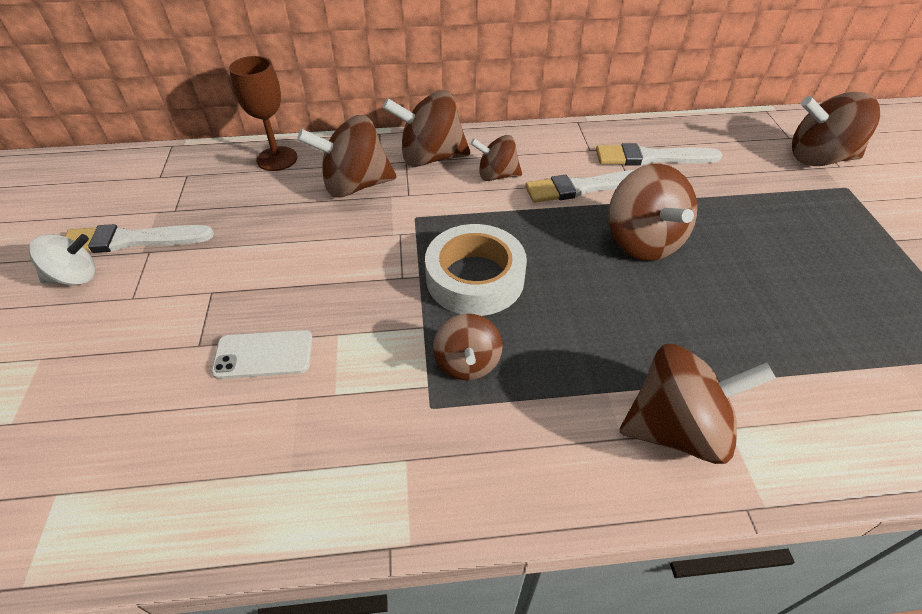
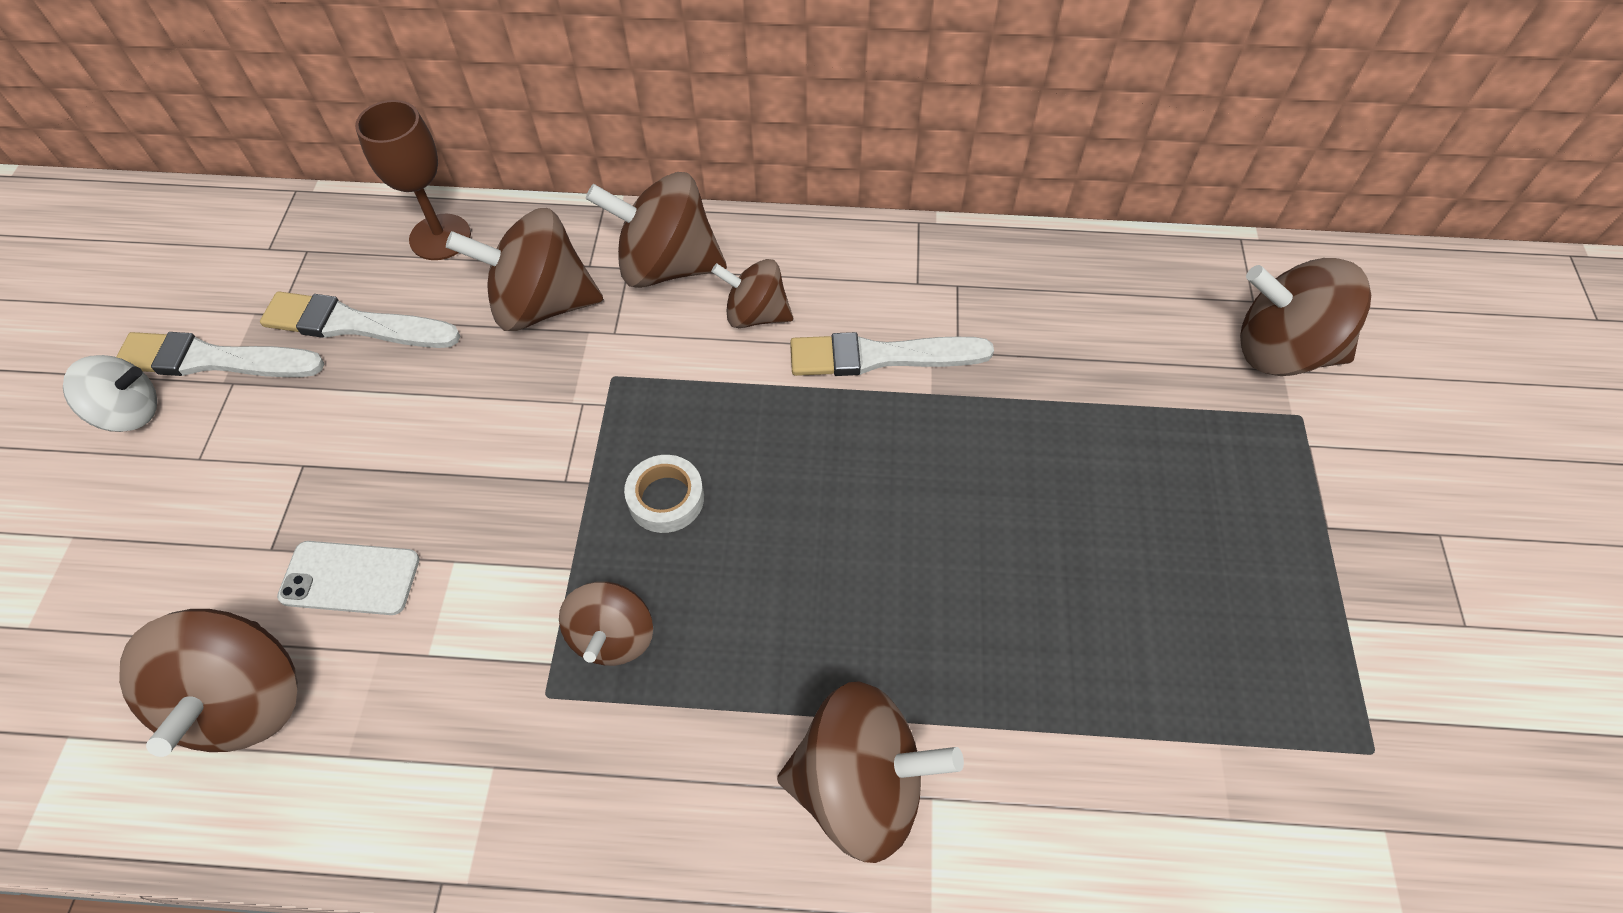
camera: 10 degrees right, 10 degrees up
white tape [425,224,527,316] -> white tape [624,455,704,533], size x0.54
white brush [596,143,722,166] -> white brush moved to [260,291,460,348]
brown spinning top [609,164,697,261] -> brown spinning top moved to [119,609,298,757]

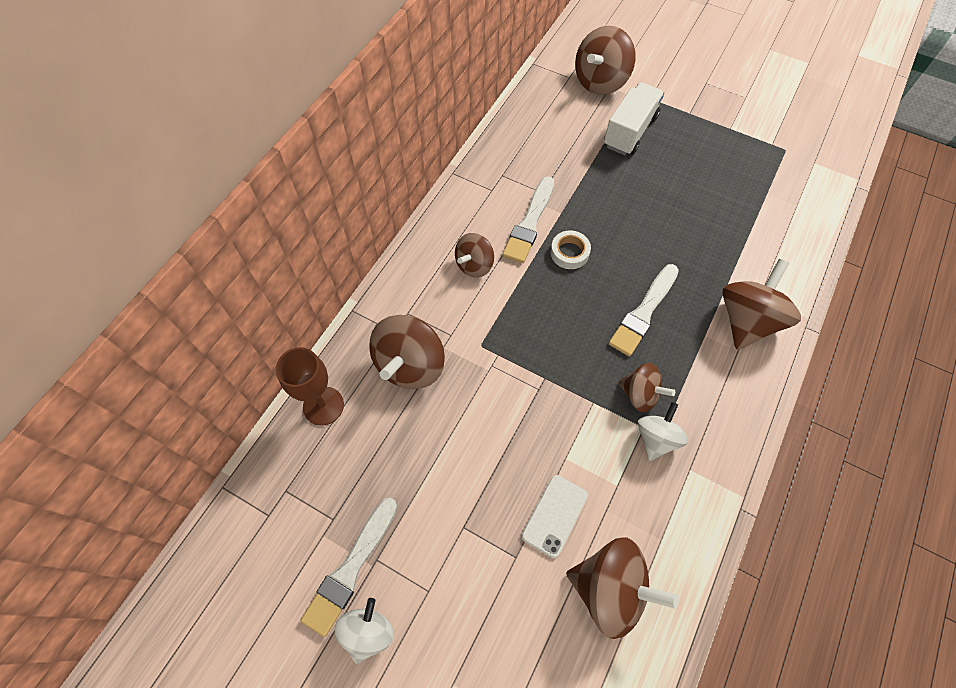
camera: 65 degrees left, 5 degrees up
white brush [260,291,460,348] -> white brush moved to [608,264,679,356]
brown spinning top [586,172,727,288] -> none
white tape [624,455,704,533] -> white tape moved to [551,230,591,269]
none -> white truck [604,82,664,155]
none -> white spinning top [638,402,688,461]

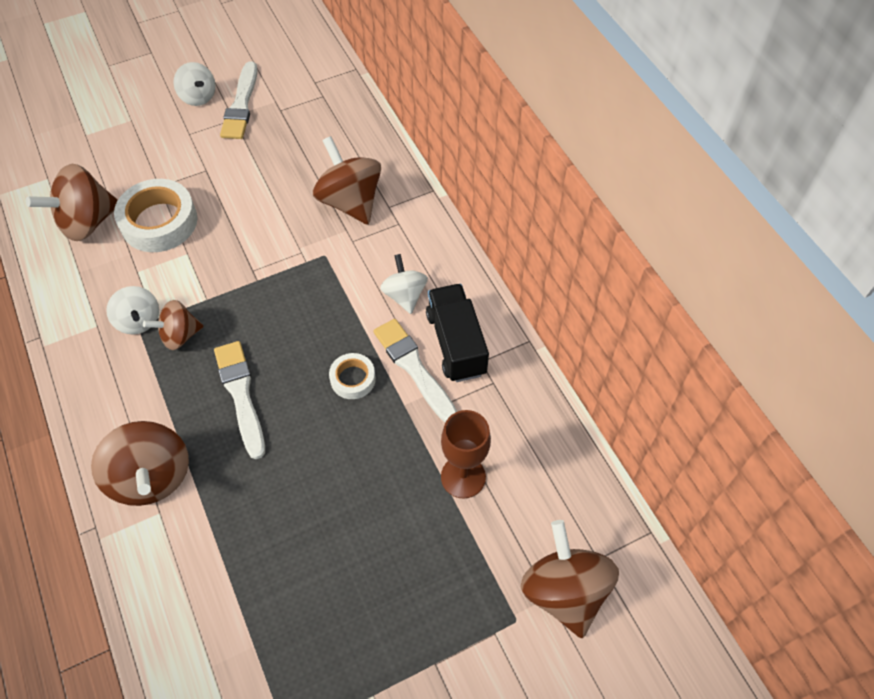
camera: 125 degrees right, 5 degrees down
brown goblet [276,347,344,426] -> brown goblet moved to [441,410,491,499]
white brush [300,498,397,637] -> white brush turned 150 degrees counterclockwise [220,61,258,139]
brown spinning top [455,233,494,278] -> white spinning top [380,254,428,314]
white phone [521,475,588,558] -> white tape [114,179,198,252]
white truck [604,82,664,155] -> none
none -> black truck [426,284,489,382]

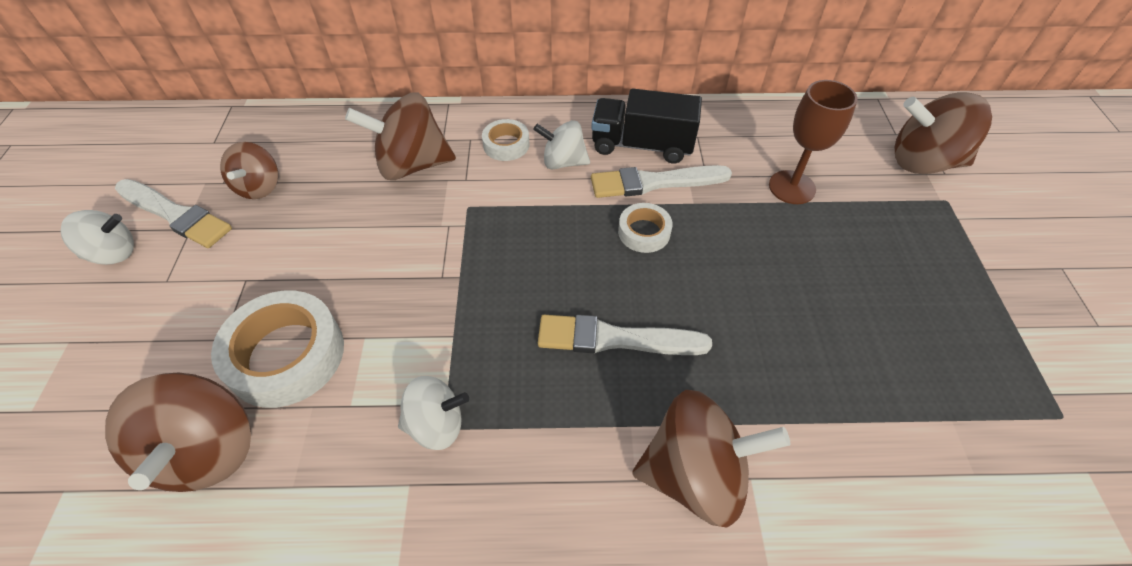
camera: 65 degrees left, 5 degrees down
brown spinning top [143,300,204,350] -> brown spinning top moved to [220,142,278,199]
none -> white tape [482,119,529,161]

